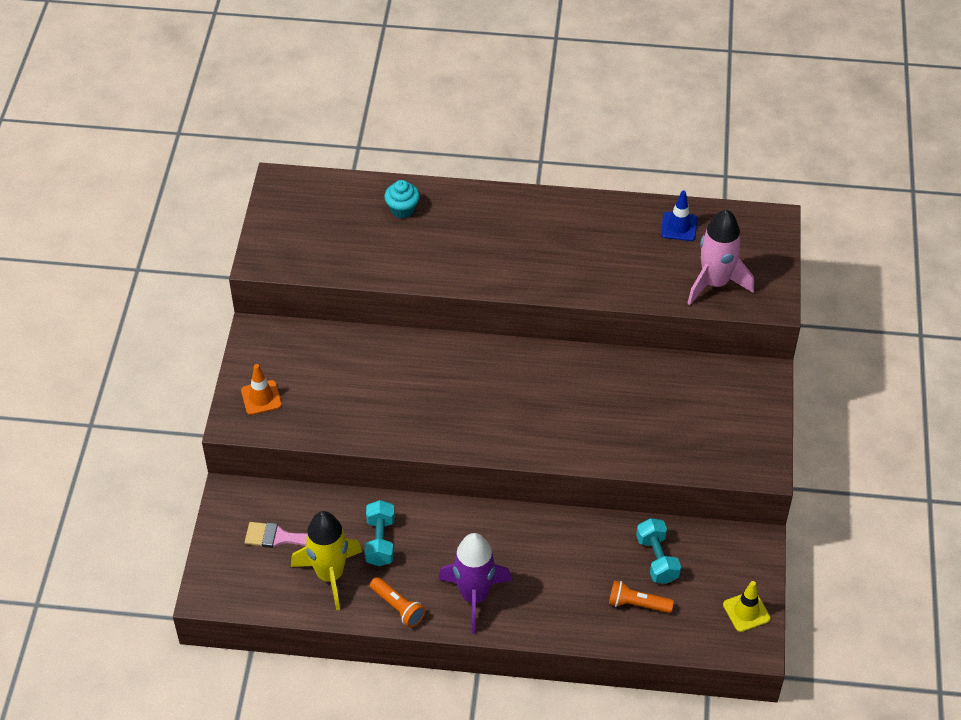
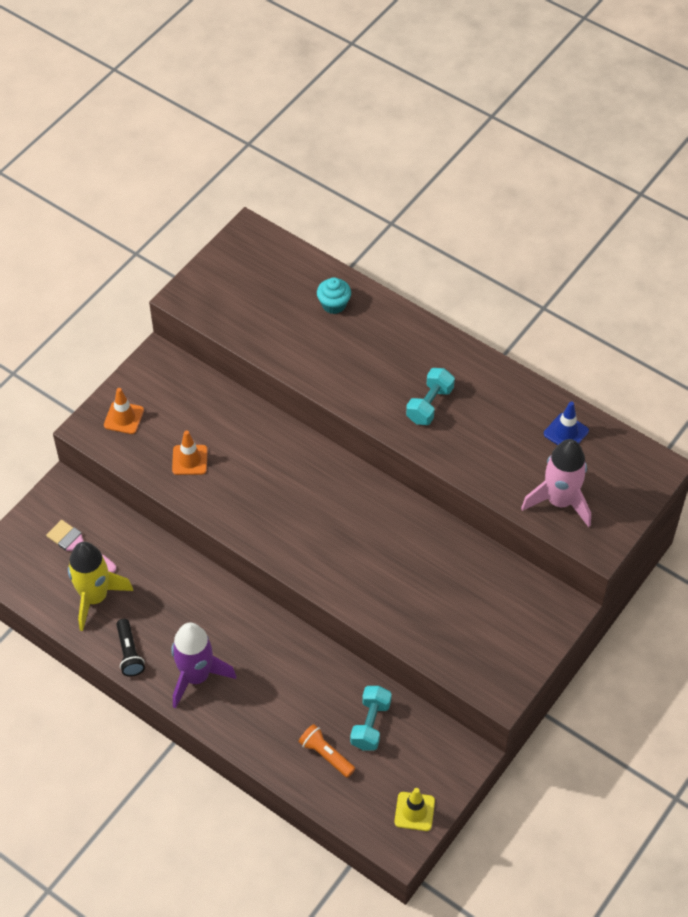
camera: 30 degrees right, 5 degrees up
turquoise dumbbell [365,500,395,566] -> turquoise dumbbell moved to [406,368,455,425]
orange flashlight [370,577,425,627] -> black flashlight [116,619,145,676]
none -> orange traffic cone [172,430,208,475]

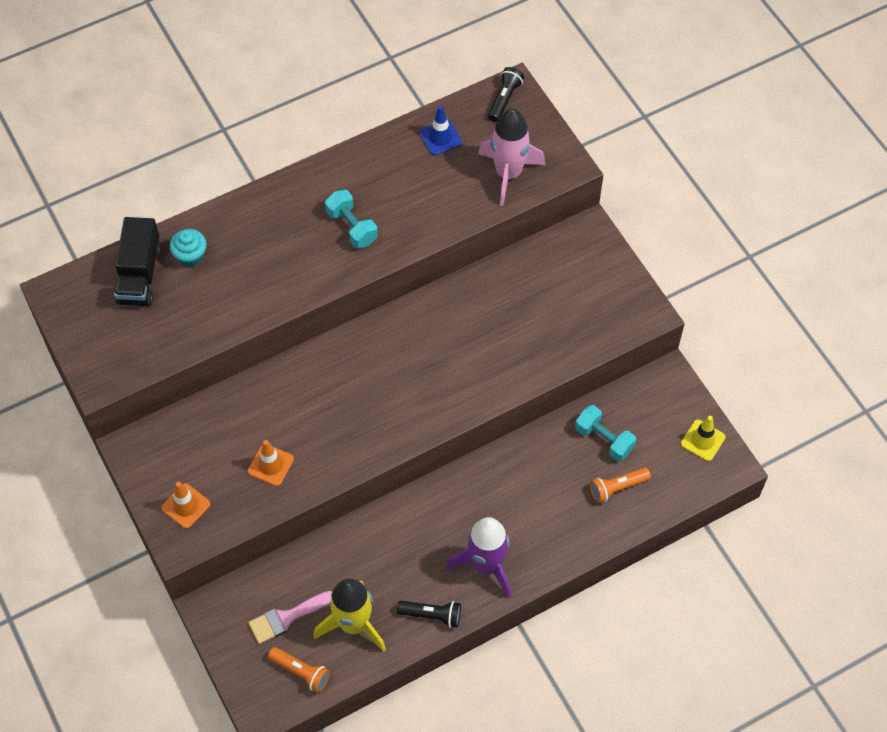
camera: 65 degrees left, 5 degrees up
none -> black truck [114,217,162,306]
none -> orange flashlight [268,647,330,693]
none -> black flashlight [488,67,524,122]

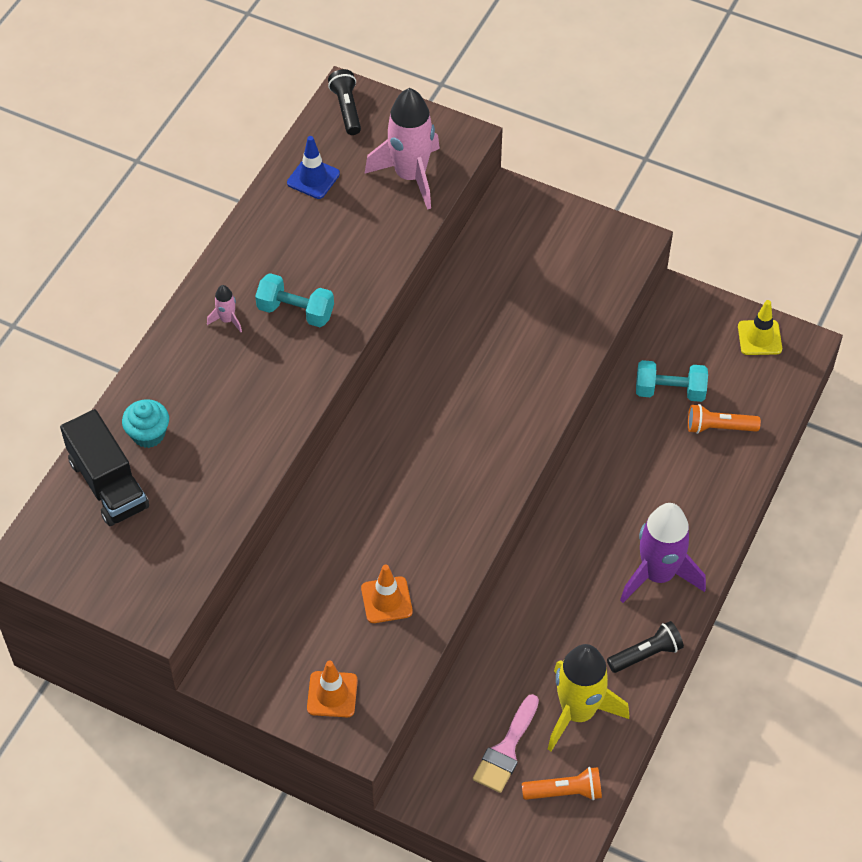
camera: 35 degrees left, 5 degrees down
orange flashlight [590,467,651,503] -> orange flashlight turned 60 degrees clockwise [688,404,761,434]
none -> pink rocket [207,285,242,332]

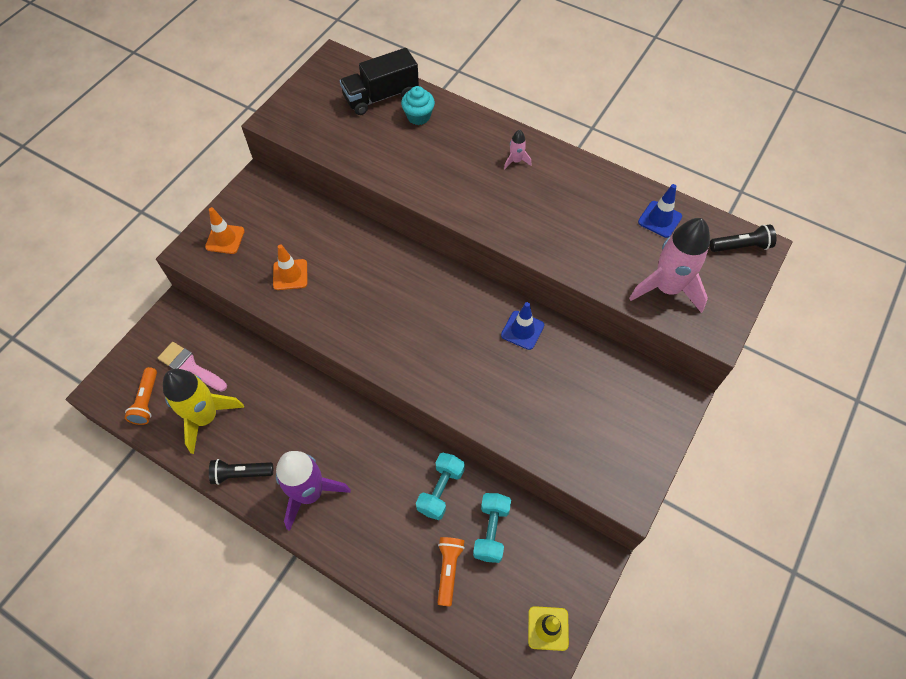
camera: 95 degrees right, 5 degrees up
turquoise dumbbell [255,273,334,327] -> turquoise dumbbell moved to [416,453,465,520]
black flashlight [607,621,684,673] -> black flashlight turned 105 degrees clockwise [209,459,273,485]
none -> blue traffic cone [501,302,544,350]

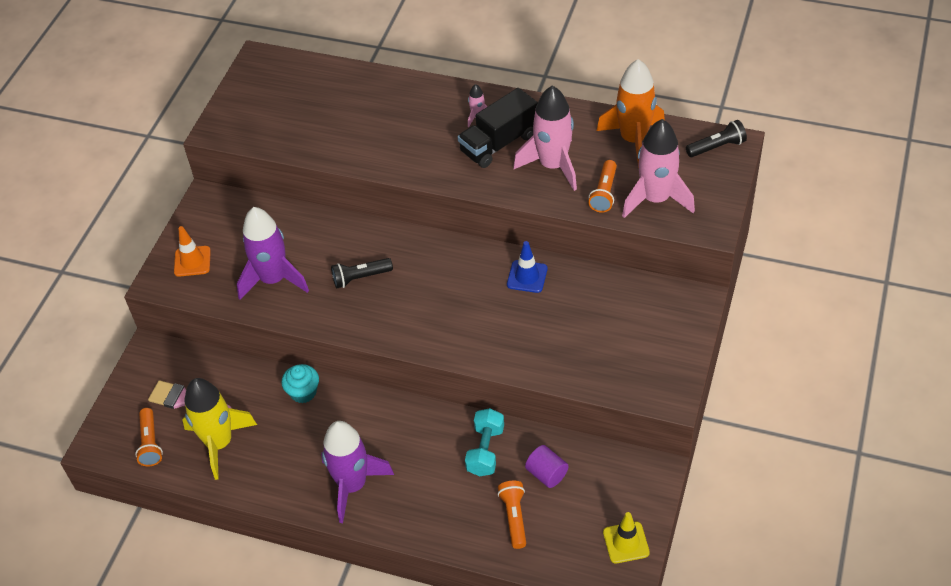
camera: 10 degrees left, 10 degrees down
black flashlight [209,459,273,485] -> black flashlight moved to [331,258,393,288]
orange traffic cone [273,244,307,290] -> purple rocket [237,207,309,300]
black truck [340,48,419,115] -> black truck moved to [458,88,538,168]
turquoise cupcake [401,86,435,125] -> turquoise cupcake moved to [281,364,319,403]
turquoise dumbbell [473,493,511,563] -> purple cylinder [525,445,569,488]
blue traffic cone [638,184,682,238] -> orange rocket [597,59,665,169]
none -> pink rocket [513,86,577,191]
none -> orange flashlight [588,160,617,213]

